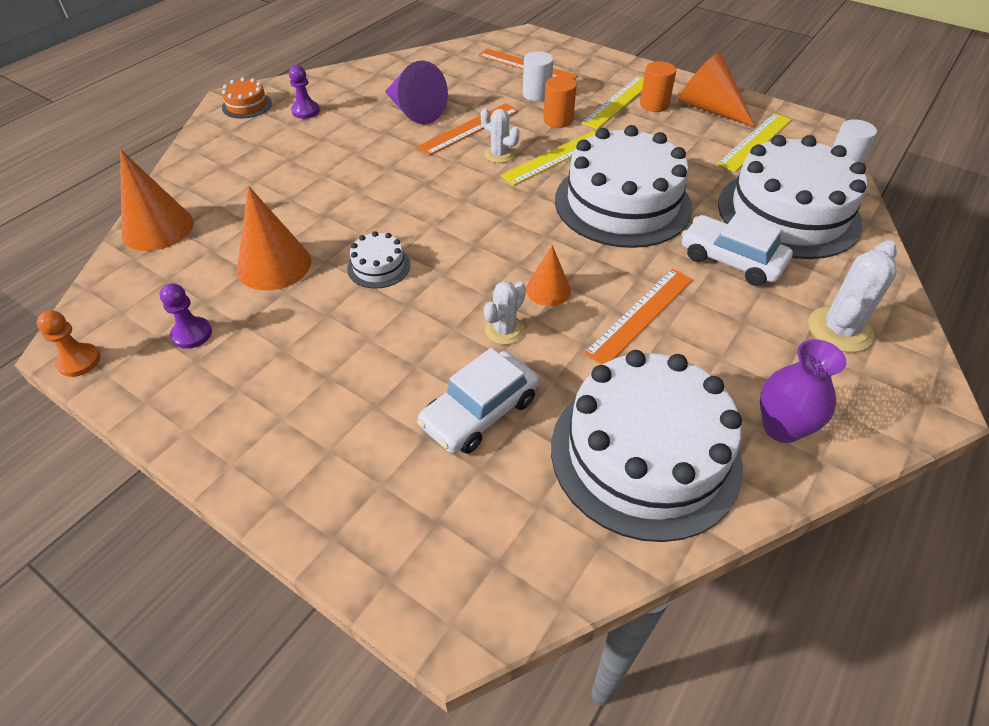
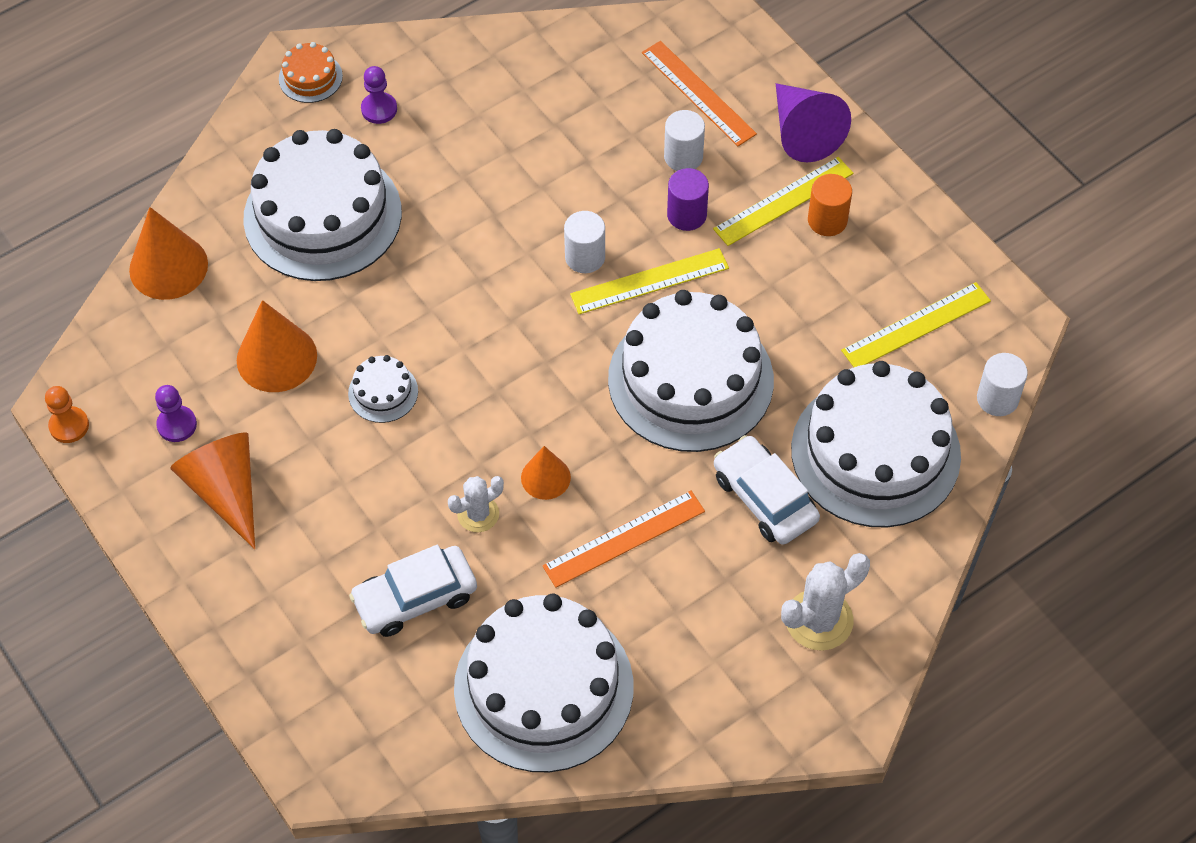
camera: 20 degrees right, 10 degrees up
purple cone [385,60,448,124] -> purple cone moved to [776,83,851,163]
orange ruler [417,103,518,156] -> none
white cactus [481,108,519,163] -> white cylinder [564,211,605,273]
orange cylinder [544,76,577,128] -> purple cylinder [667,168,709,231]
orange cone [679,52,755,127] -> orange cone moved to [170,433,255,549]
purple vase [760,339,846,443] -> none
none -> white cake [243,129,402,281]

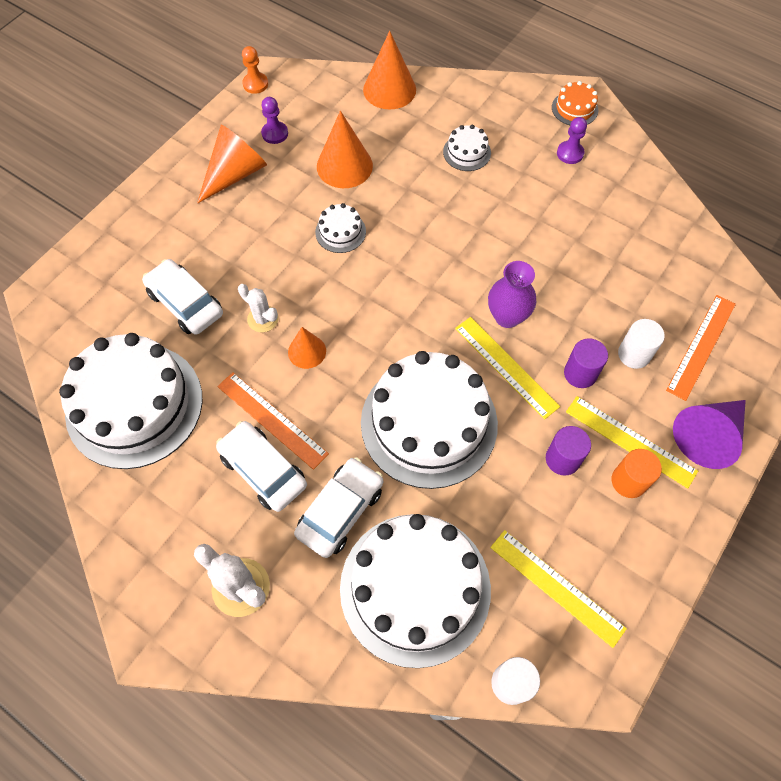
camera: 70 degrees right, 5 degrees up
white cake [243,129,402,281] -> white cake [443,125,491,171], size x0.42
white cylinder [564,211,605,273] -> purple vase [488,261,536,328]
none -> white car [216,421,307,512]
none -> purple cylinder [546,426,591,476]

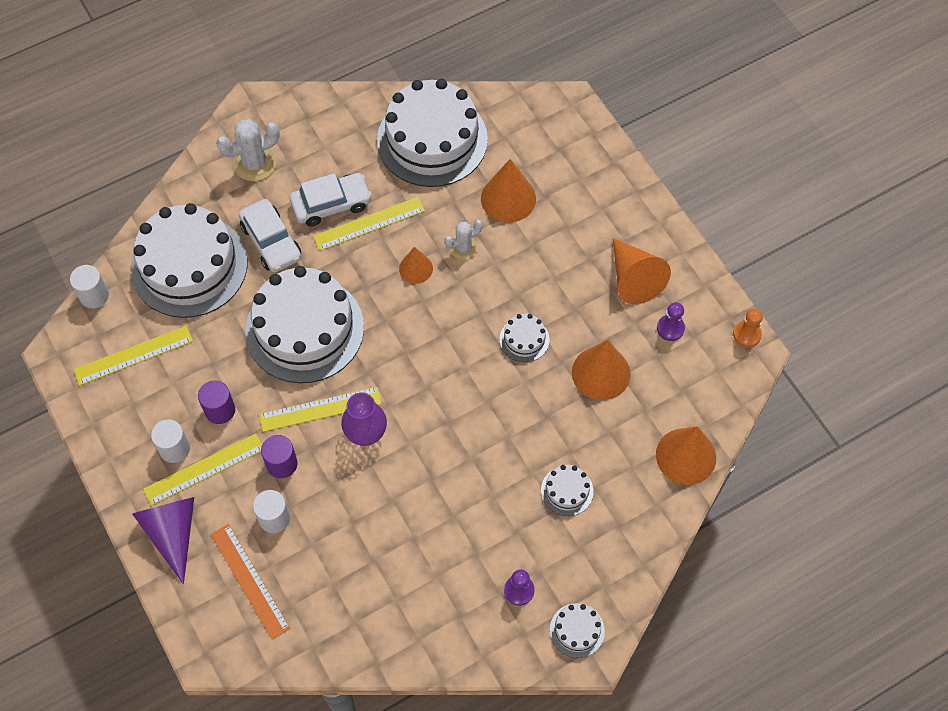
camera: 115 degrees right, 0 degrees up
white car [142,259,223,335] -> orange cone [481,159,536,223]
orange ruler [217,372,329,470] -> yellow ruler [313,197,425,251]
orange cake [552,81,598,125] -> white cake [550,603,605,658]
orange cylinder [612,449,662,498] -> white cylinder [151,419,190,463]

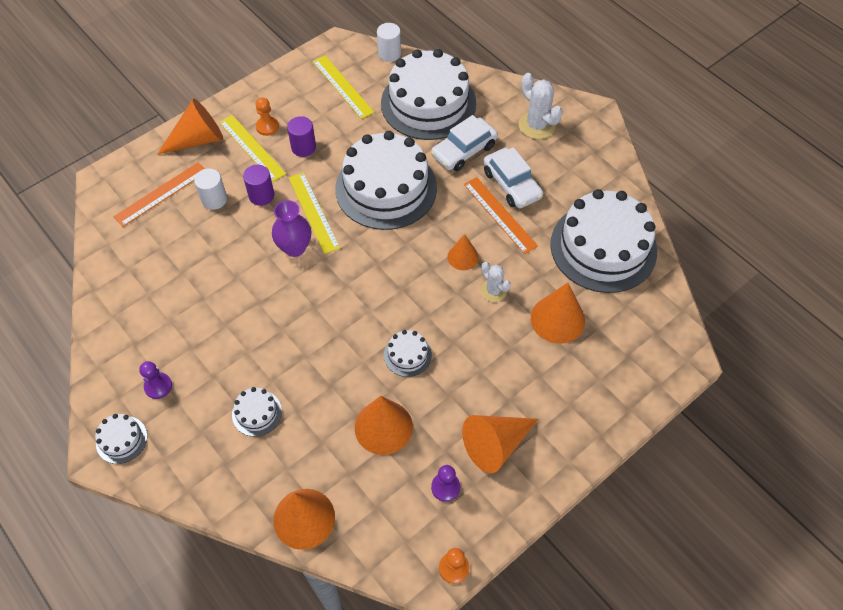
camera: 80 degrees right, 5 degrees down
purple cone [132,497,194,584] -> orange cone [157,98,223,155]
white cylinder [151,419,190,463] -> orange pawn [256,97,279,136]
yellow ruler [313,197,425,251] -> orange ruler [464,177,538,254]

